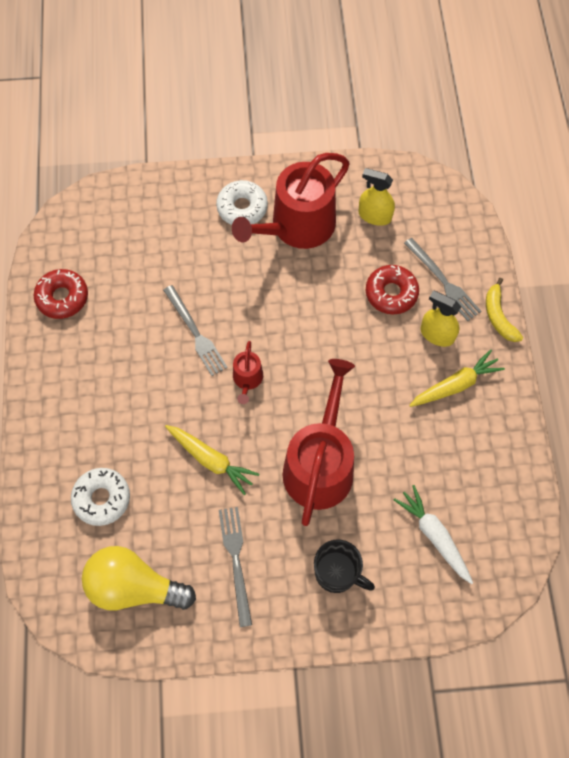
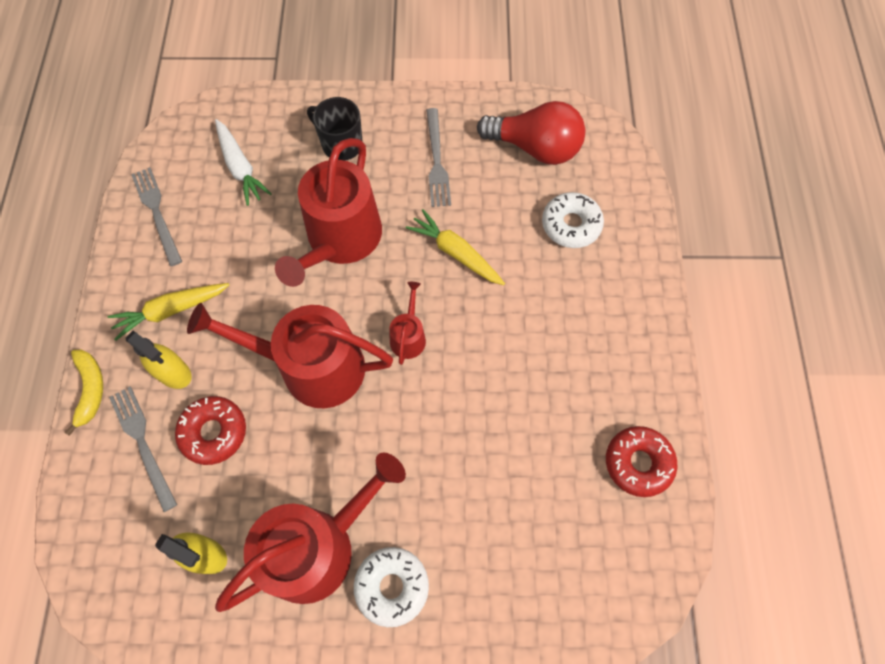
camera: 175 degrees left, 0 degrees up
yellow light bulb [82,546,196,611] -> red light bulb [477,101,585,165]
grey fork [163,285,228,376] -> grey fork moved to [131,167,182,266]
none -> red watering can [187,303,393,408]

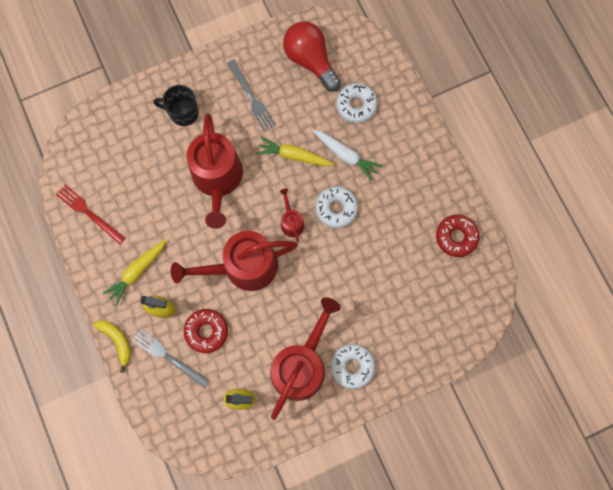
camera: 25 degrees left, 10 degrees up
grey fork [131,167,182,266] -> red fork [56,185,125,244]
white carrot [215,119,272,206] -> white carrot moved to [312,129,382,181]
red light bulb [477,101,585,165] -> red light bulb turned 120 degrees counterclockwise [283,21,341,92]
none -> white donut [316,186,358,228]

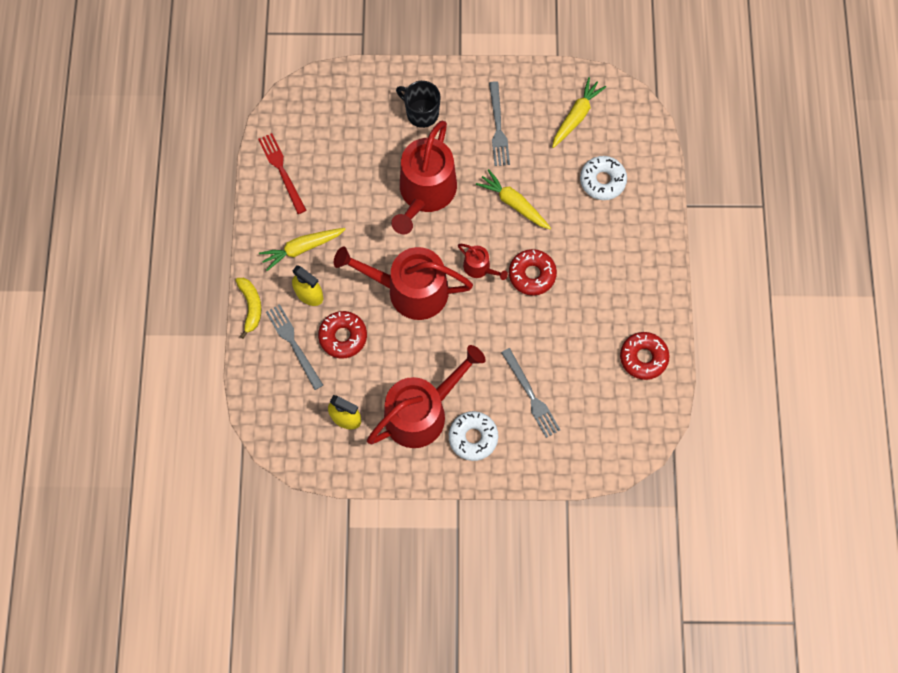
camera: 25 degrees right, 5 degrees down
red watering can [280,189,305,243] -> red watering can turned 120 degrees clockwise [458,244,508,280]
red light bulb [283,21,341,92] -> yellow carrot [552,77,606,148]
white carrot [312,129,382,181] -> none
white donut [316,186,358,228] -> red donut [509,249,557,296]
none -> grey fork [501,348,560,438]

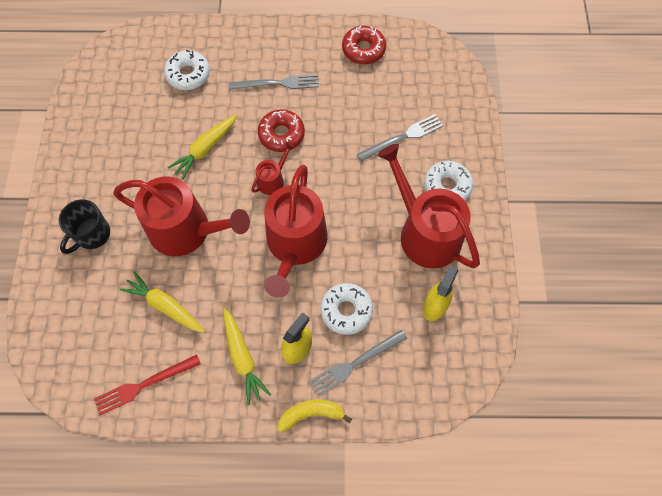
camera: 90 degrees left, 5 degrees down
red donut [318,311,367,358] -> white donut [320,283,373,335]
grey fork [489,81,510,166] -> grey fork moved to [229,74,319,90]
yellow carrot [552,77,606,148] -> yellow carrot moved to [120,271,205,333]

